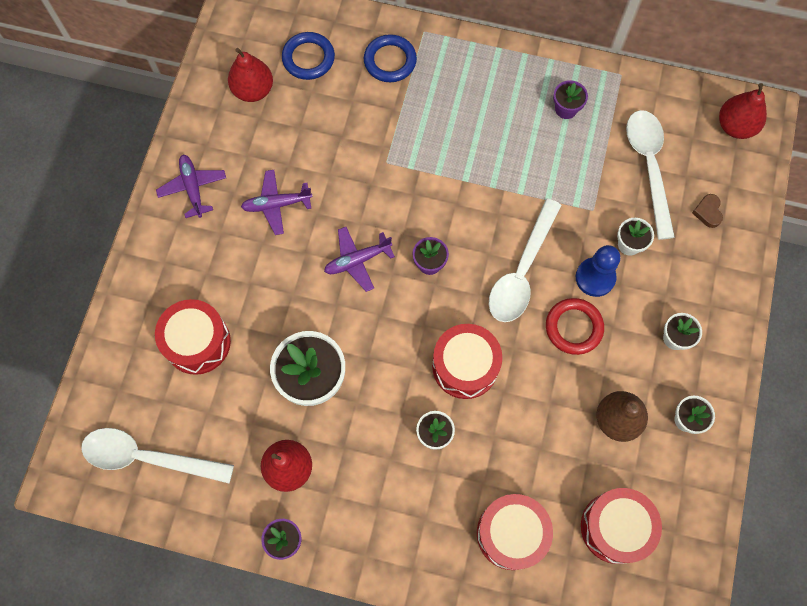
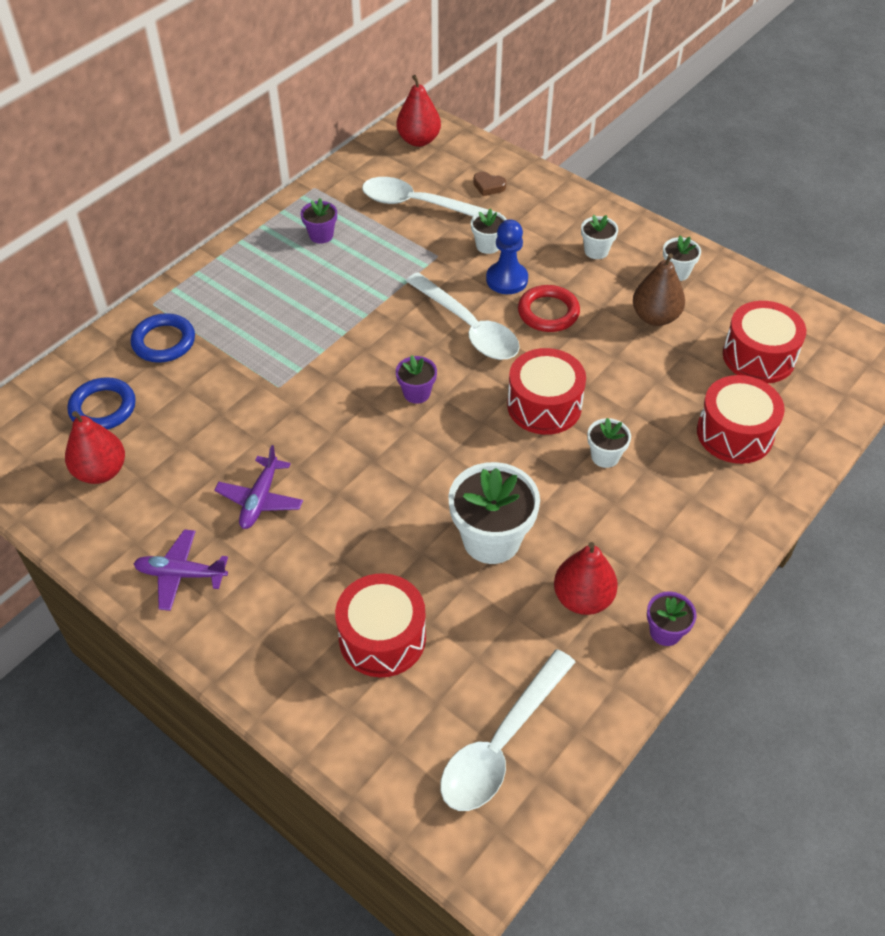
camera: 65 degrees left, 20 degrees down
purple plane [324,227,395,292] -> none

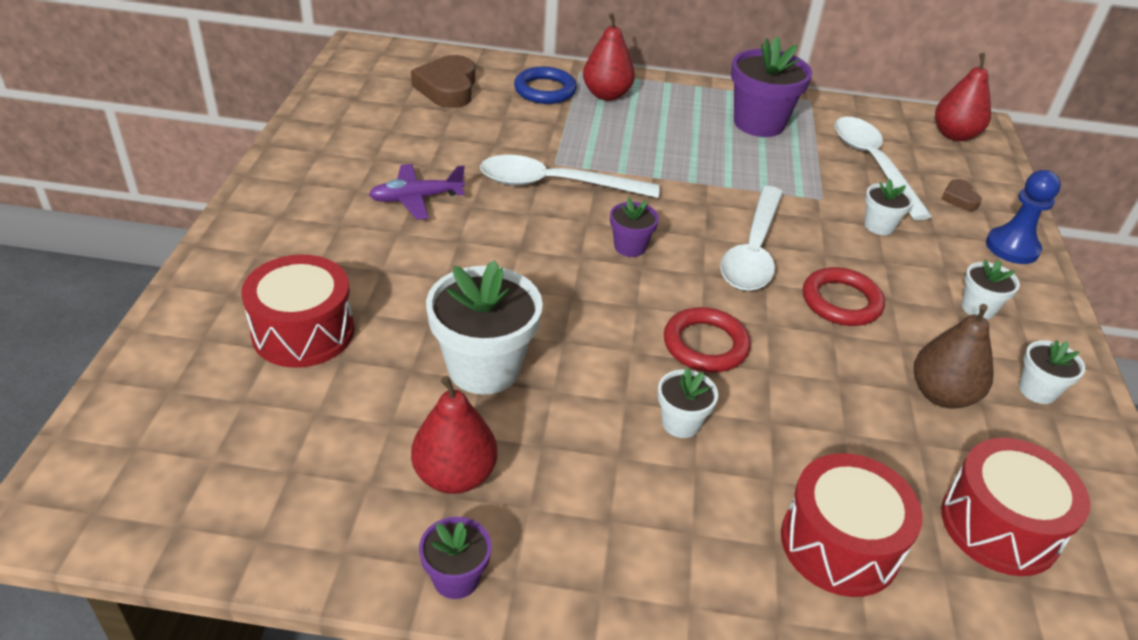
camera: 55 degrees right, 10 degrees down
red pear [65,411,125,484] -> red pear moved to [583,13,635,101]
blue ring [67,377,136,430] -> brown heart [411,55,475,108]
purple plane [133,529,228,611] -> none
purple flower pot [301,198,337,244] -> purple flower pot [731,37,812,137], size x1.94
white spoon [440,649,575,811] -> white spoon moved to [480,155,660,198]
blue pawn [486,220,528,294] -> blue pawn moved to [986,170,1061,264]
red drum [507,348,586,435] -> red ring [664,307,751,372]

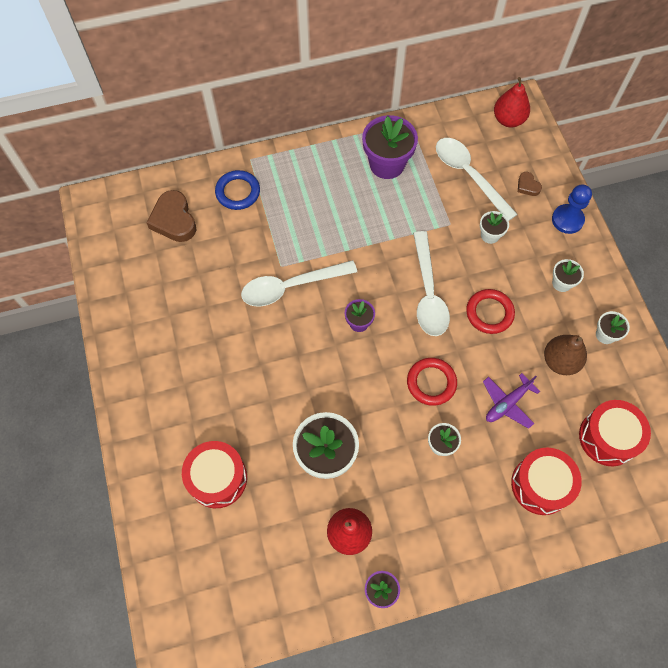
camera: 20 degrees left, 25 degrees up
purple plane [369,164,465,220] -> purple plane moved to [483,373,540,429]
red pear [583,13,635,101] -> none

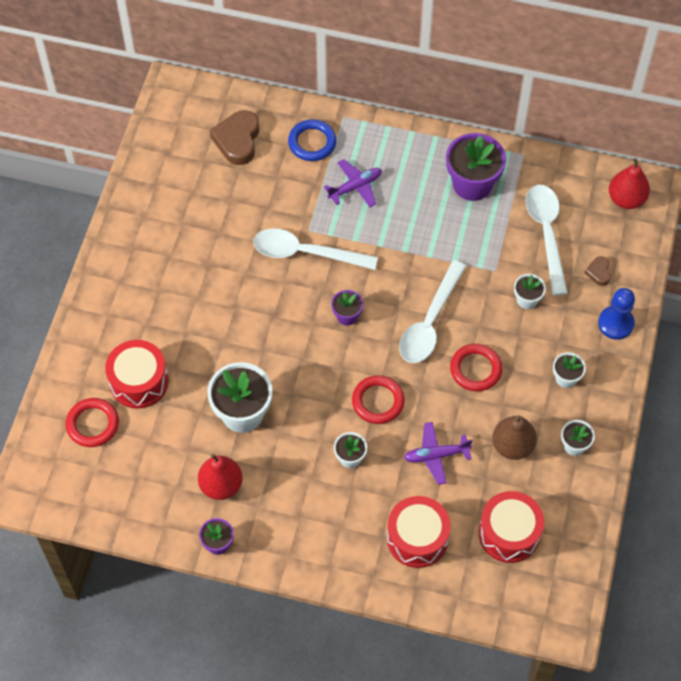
camera: 30 degrees right, 5 degrees down
none -> red ring [66,398,119,447]
none -> purple plane [324,159,382,207]

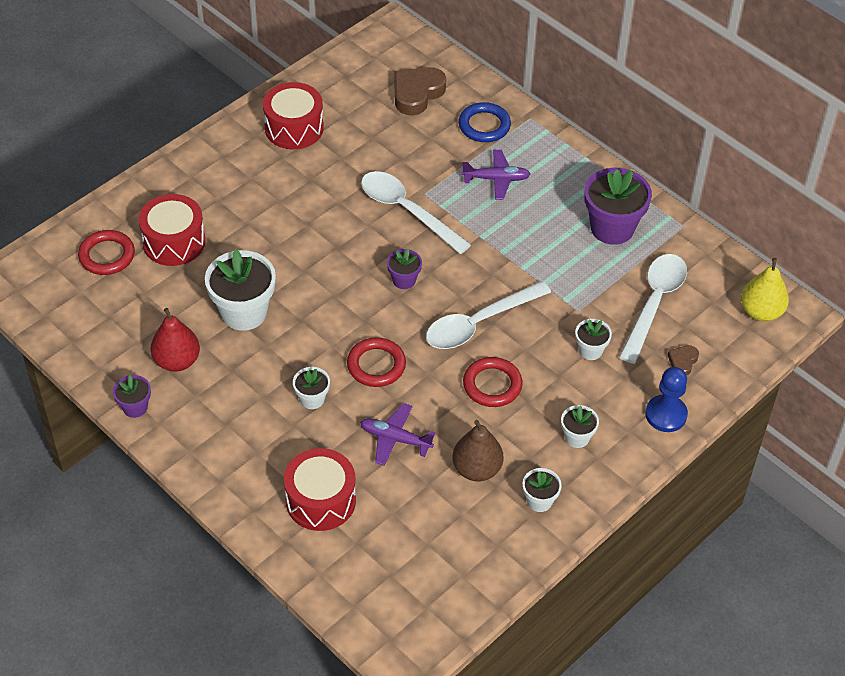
camera: 30 degrees right, 10 degrees down
red drum [479,491,544,563] -> red drum moved to [263,82,324,149]
red pear [609,158,650,209] -> yellow pear [741,258,789,321]

